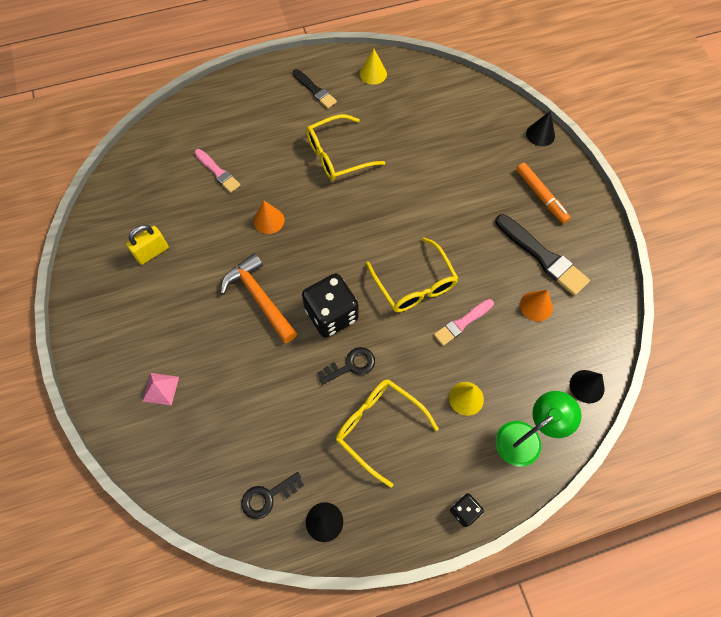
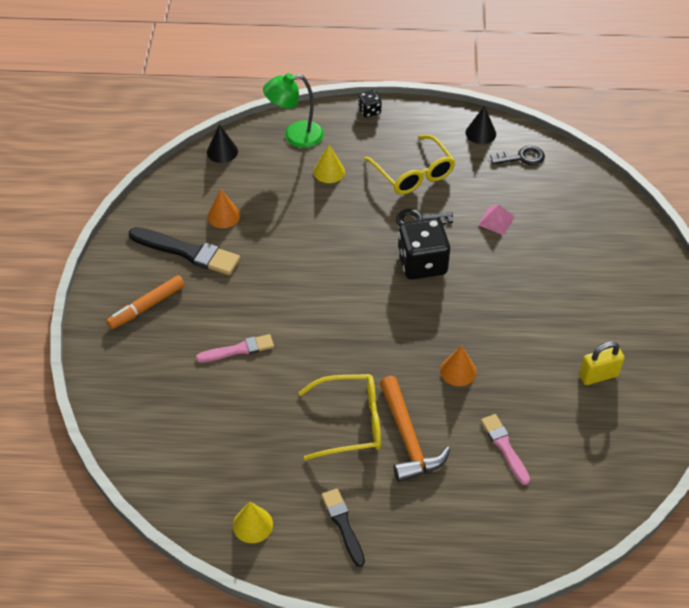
camera: 160 degrees left, 15 degrees down
pink pyramid [143,373,179,406] -> pink pyramid moved to [478,205,515,235]
orange hammer [221,253,297,343] -> orange hammer moved to [380,376,450,482]
yellow glasses [366,237,458,312] -> none
pink brush [434,299,494,346] -> pink brush moved to [196,334,274,363]
black brush [495,214,590,296] -> black brush turned 135 degrees clockwise [129,227,240,275]
orange marker [516,163,571,224] -> orange marker turned 120 degrees counterclockwise [106,275,185,329]
black cone [526,111,555,146] -> none

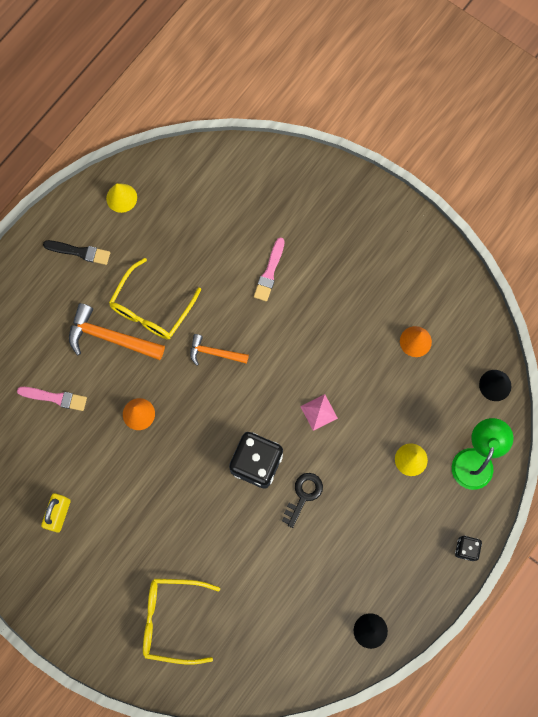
camera: 125 degrees right, 25 degrees up
orange marker [106,275,185,329] -> none
black brush [129,227,240,275] -> none
yellow glasses [364,135,455,195] -> yellow glasses moved to [143,578,220,665]
pink pyramid [478,205,515,235] -> pink pyramid moved to [300,394,338,431]
black key [490,146,545,165] -> none
none -> orange hammer [190,334,249,365]

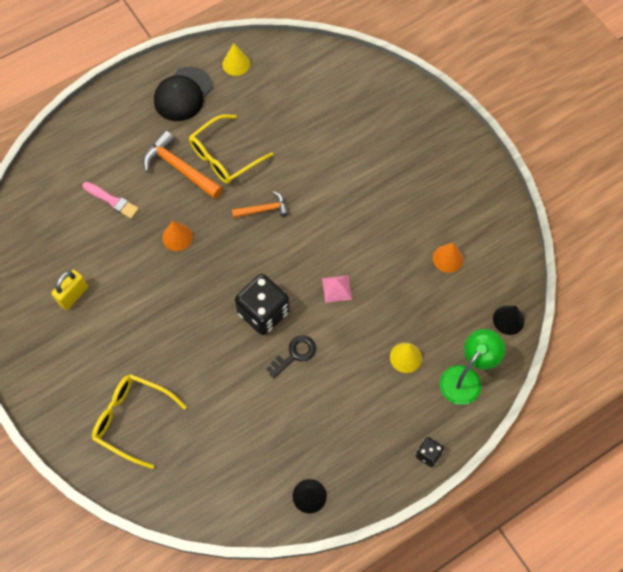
camera: 20 degrees right, 10 degrees down
black brush [43,240,110,265] -> black cap [154,66,212,121]
orange hammer [190,334,249,365] -> orange hammer turned 135 degrees clockwise [232,191,289,218]
pink brush [254,237,285,302] -> none

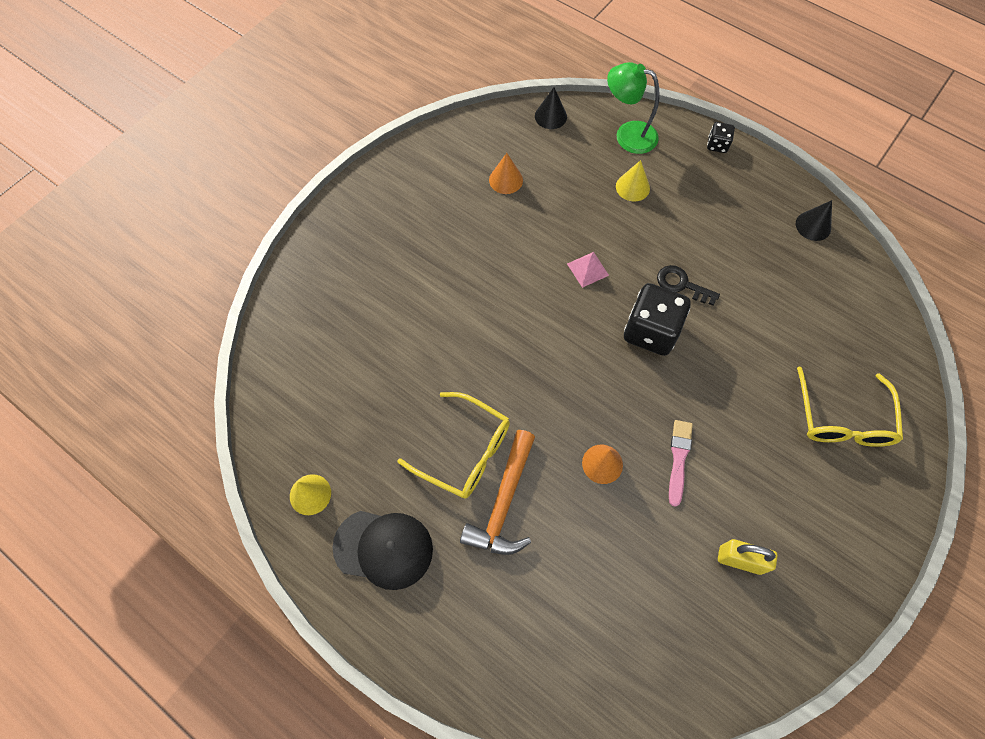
camera: 110 degrees left, 0 degrees up
pink brush [82,182,139,219] -> pink brush moved to [669,420,693,507]
orange hammer [232,191,289,218] -> none

